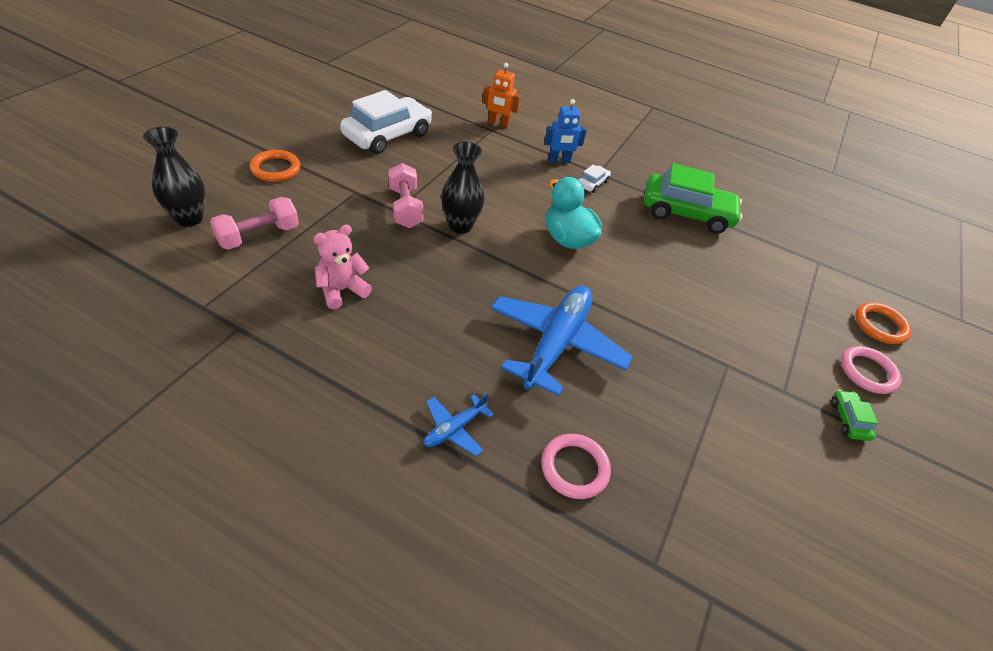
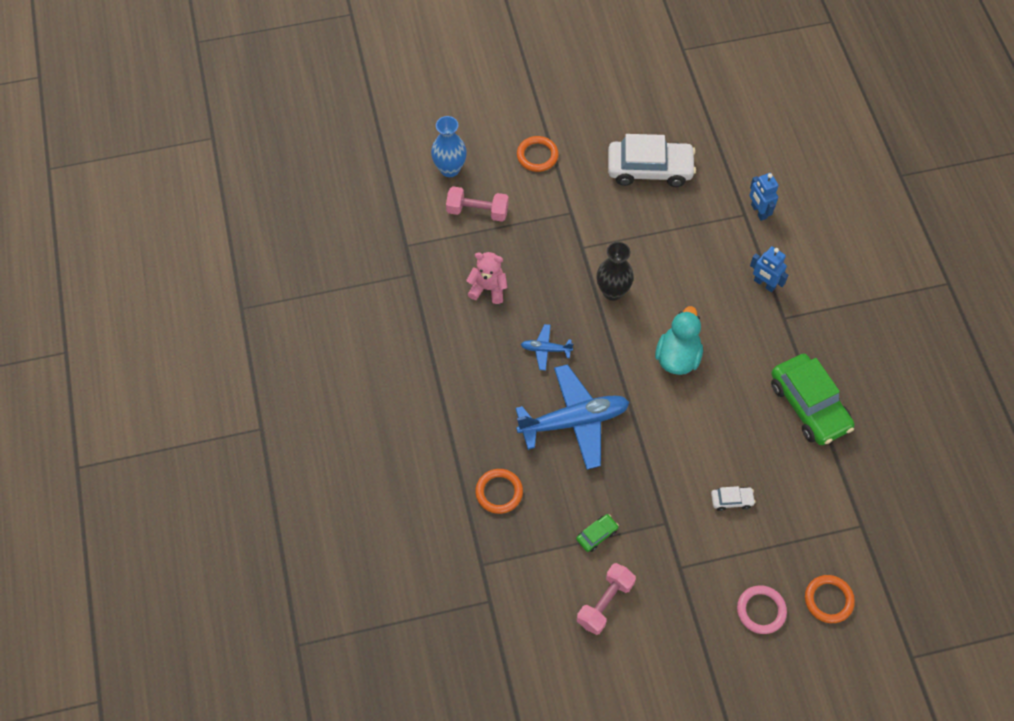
camera: 55 degrees right, 15 degrees up
black vase [143,127,206,227] -> blue vase [431,116,467,177]
pink dumbbell [388,163,424,228] -> pink dumbbell moved to [577,563,636,635]
blue plane [424,393,494,456] -> blue plane moved to [521,324,573,371]
orange robot [482,63,521,128] -> blue robot [749,173,779,221]
pink ring [541,434,611,499] -> orange ring [475,469,523,514]
white car [578,164,611,193] -> white car moved to [711,486,755,511]
green car [831,390,878,441] -> green car moved to [576,514,619,552]

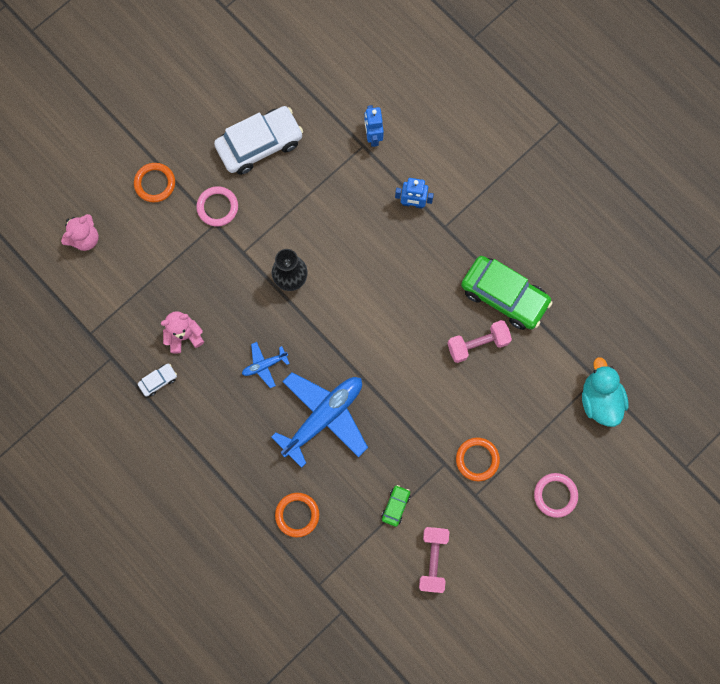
camera: 30 degrees left, 15 degrees up
blue vase [431,116,467,177] -> pink teddy bear [61,214,99,251]
pink dumbbell [446,186,509,222] -> pink dumbbell moved to [447,320,512,363]
turquoise duck [655,306,703,375] -> turquoise duck moved to [582,357,628,427]
white car [711,486,755,511] -> white car moved to [138,364,177,397]
blue robot [749,173,779,221] -> blue robot turned 45 degrees clockwise [364,105,384,147]
orange ring [805,575,855,623] -> orange ring moved to [456,437,500,481]
none -> pink ring [196,186,238,226]

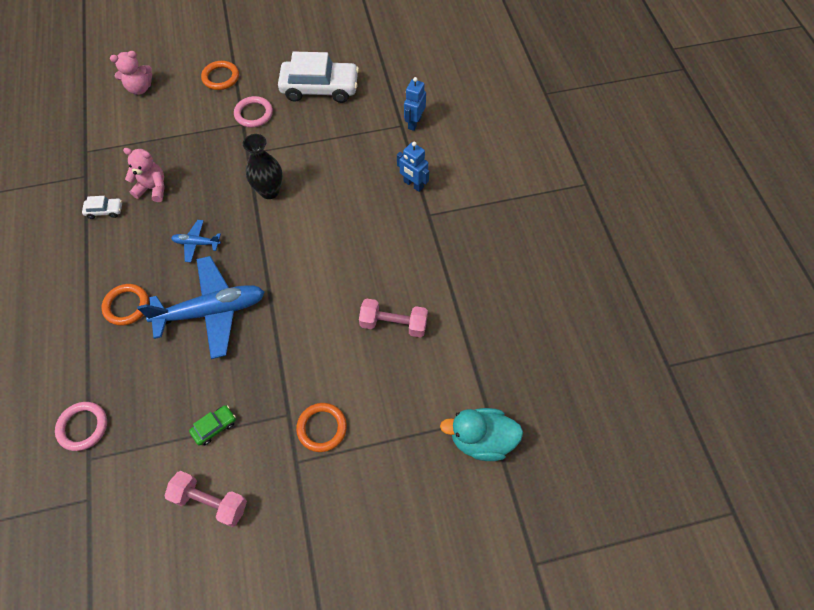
camera: 30 degrees right, 15 degrees down
orange ring [275,493,319,538] -> orange ring moved to [102,284,149,326]
pink dumbbell [419,527,449,593] -> pink dumbbell turned 75 degrees clockwise [165,471,247,527]
green car [461,256,552,330] -> none
pink ring [534,473,578,518] -> pink ring moved to [55,402,107,451]
turquoise duck [582,357,628,427] -> turquoise duck turned 105 degrees counterclockwise [440,408,523,461]

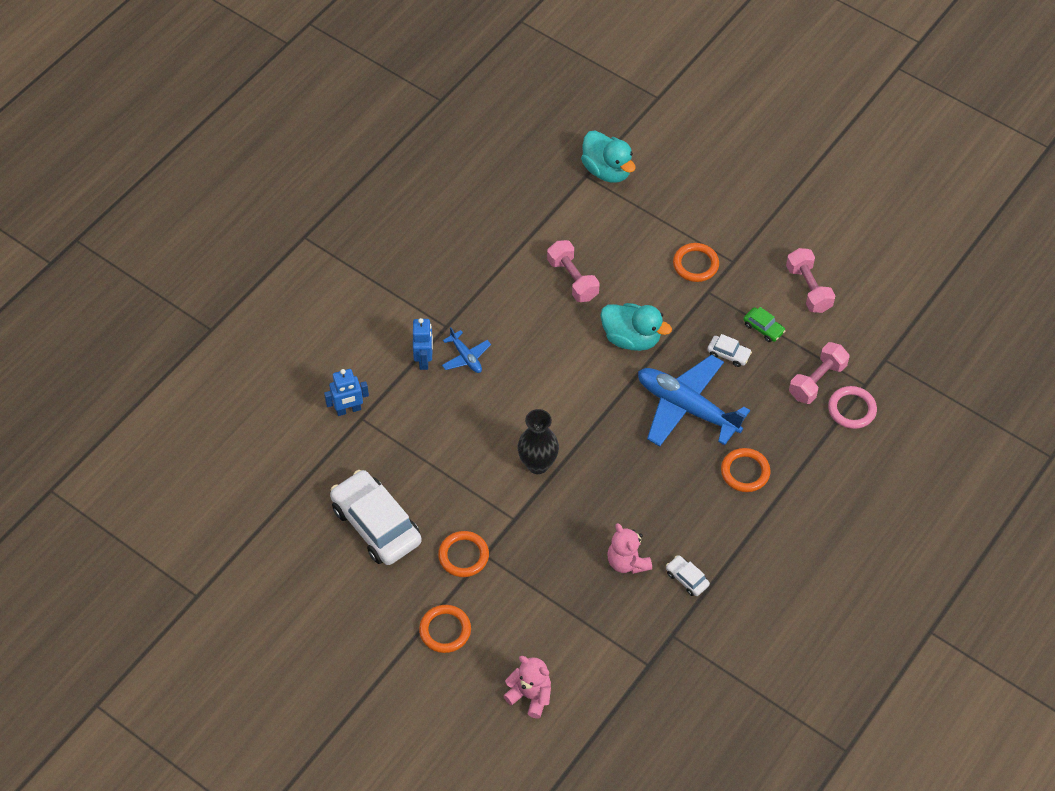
camera: 130 degrees left, 5 degrees down
blue plane [171,220,221,262] -> blue plane moved to [442,327,491,373]
green car [189,405,236,446] -> green car turned 150 degrees counterclockwise [743,307,786,342]
pink ring [234,96,273,127] -> orange ring [438,531,489,577]
none -> turquoise duck [600,303,672,351]
none -> white car [707,334,752,367]
none -> pink dumbbell [789,342,850,404]

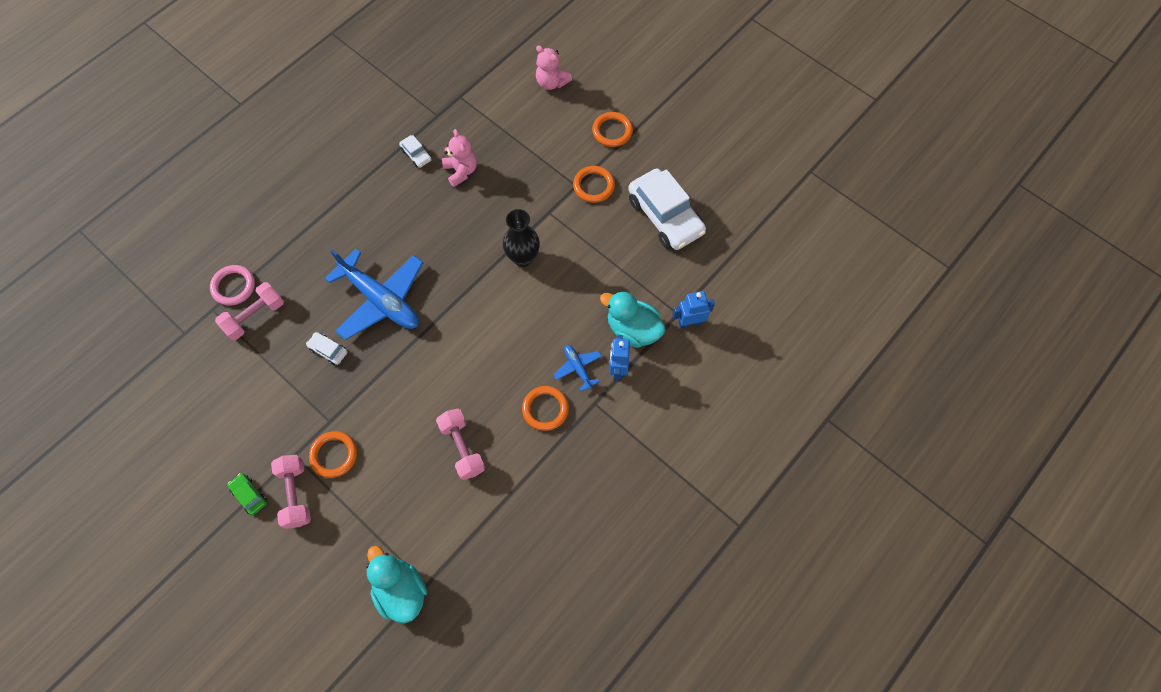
camera: 175 degrees left, 10 degrees up
turquoise duck [600,303,672,351] -> turquoise duck moved to [600,291,666,348]
orange ring [721,448,770,492] -> orange ring moved to [522,386,569,431]
green car [743,307,786,342] -> green car moved to [227,473,267,515]
pink dumbbell [786,248,835,313] -> pink dumbbell moved to [271,455,311,529]

